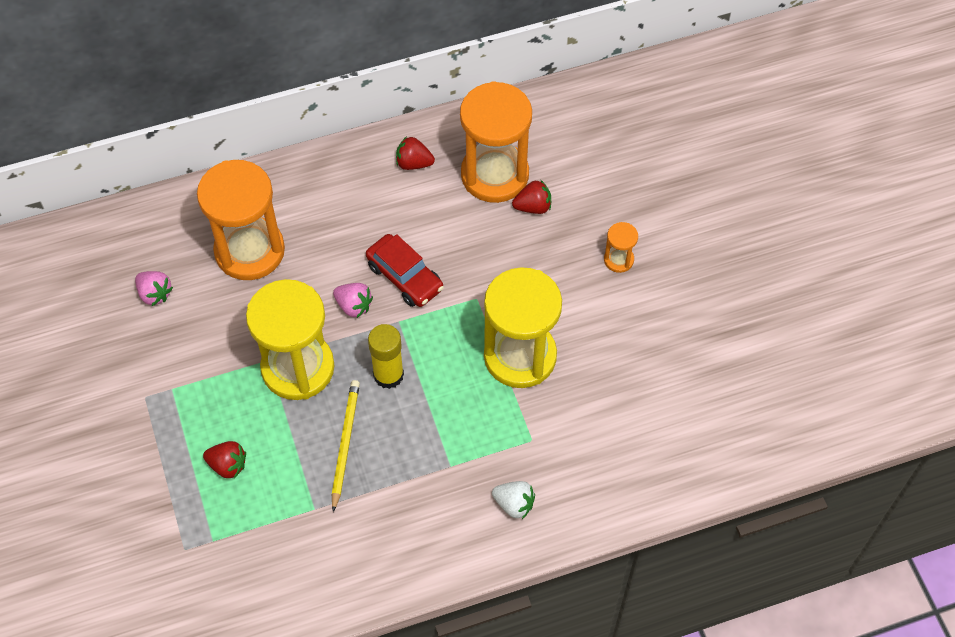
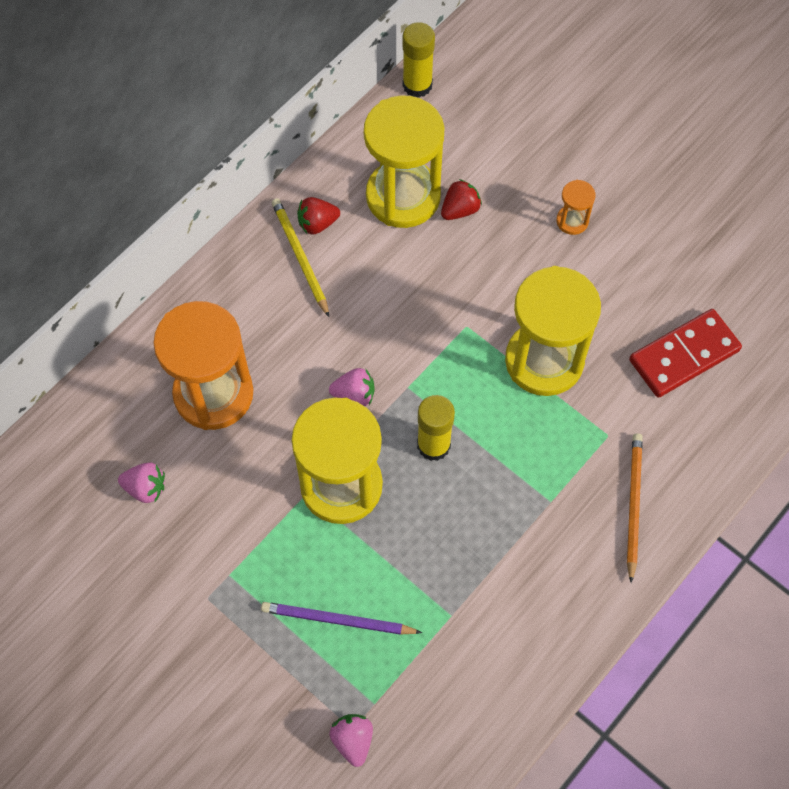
camera: 30 degrees left, 5 degrees up
red strawberry [203,441,246,479] -> purple pencil [261,602,422,635]
yellow pencil [332,380,360,512] -> yellow pencil moved to [272,198,329,317]
red car [366,234,444,307] -> none
orange hourglass [460,81,532,203] -> yellow hourglass [364,95,445,228]
white strawberry [492,481,535,519] -> orange pencil [627,433,643,583]
none -> pink strawberry [329,714,373,767]
none -> yellow glue stick [403,22,435,98]
none -> red domino [629,309,742,398]

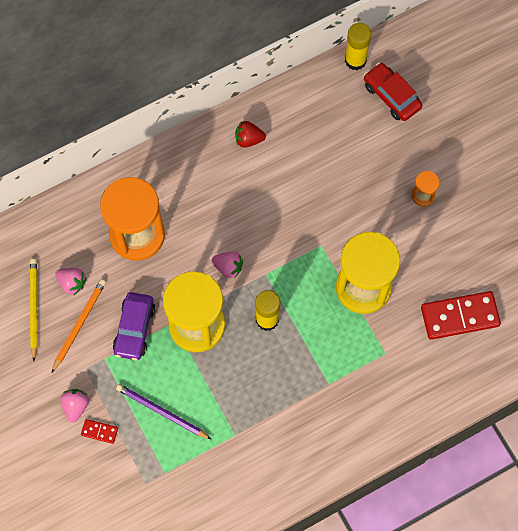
camera: 20 degrees right, 5 degrees up
yellow pencil [272,198,329,317] -> yellow pencil moved to [30,259,37,361]
pink strawberry [329,714,373,767] -> pink strawberry moved to [61,389,89,423]
yellow hourglass [364,95,445,228] -> none
red strawberry [441,179,482,220] -> none
orange pencil [627,433,643,583] -> orange pencil moved to [52,279,106,372]
none -> red domino [81,419,118,444]
none -> purple car [113,292,155,360]
none -> red car [364,63,422,121]

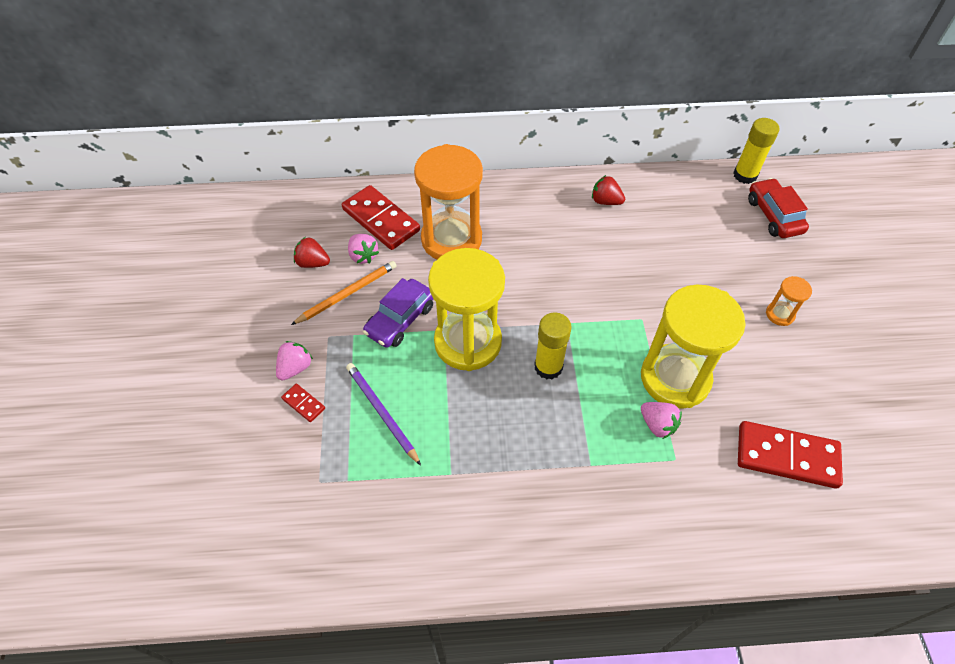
camera: 25 degrees right, 15 degrees down
yellow pencil [30,259,37,361] -> red strawberry [294,237,330,268]
pink strawberry [212,251,243,279] -> pink strawberry moved to [641,402,682,439]
none -> red domino [342,185,420,250]

